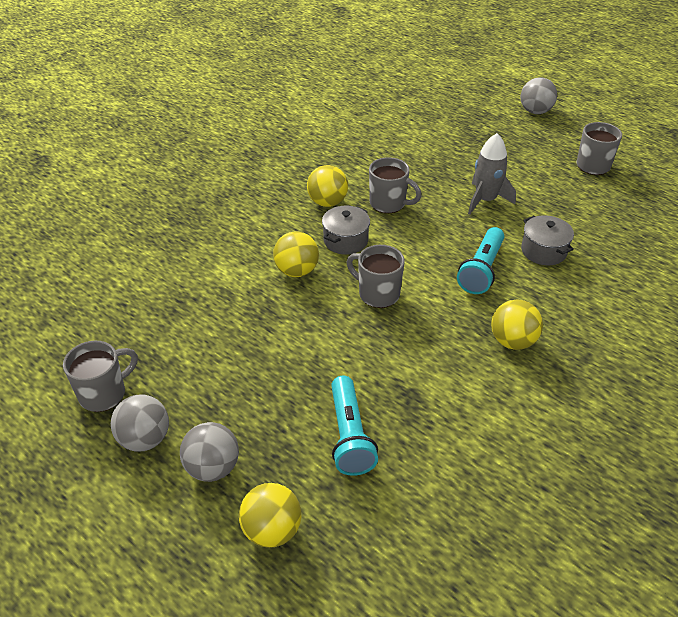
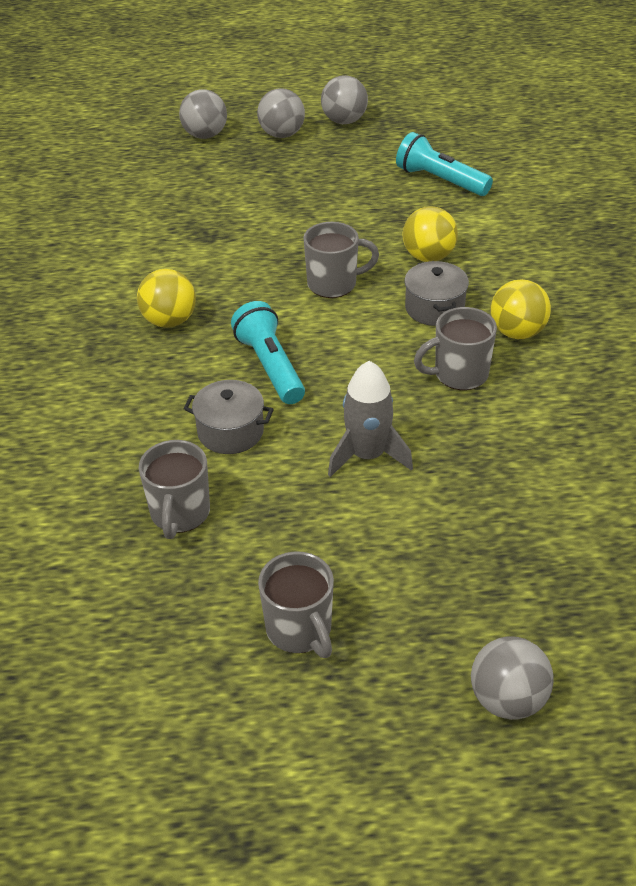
camera: 135 degrees right, 0 degrees up
grey mug [63,341,138,412] -> grey mug moved to [139,440,210,539]
yellow ball [239,483,302,548] -> grey ball [179,89,227,139]
turquoise flashlight [331,376,378,476] -> turquoise flashlight moved to [396,132,493,196]

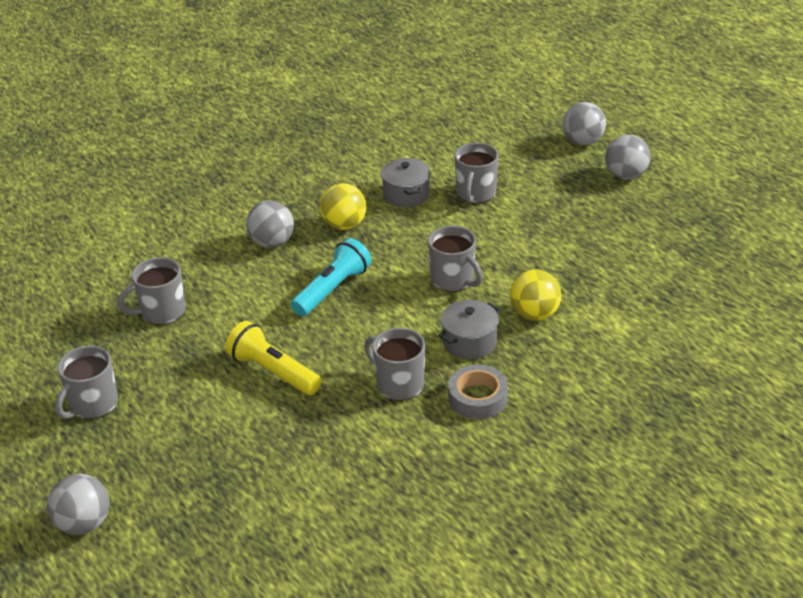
camera: 60 degrees right, 5 degrees down
grey pot [183,380,274,454] -> grey pot moved to [381,158,431,207]
grey ball [321,75,368,124] -> grey ball moved to [246,200,294,248]
grey rocket [328,361,413,477] -> yellow flashlight [225,321,321,395]
turquoise flashlight [396,132,493,196] -> none
yellow ball [490,279,551,339] -> grey tape [448,364,508,419]
none -> grey mug [454,143,499,203]

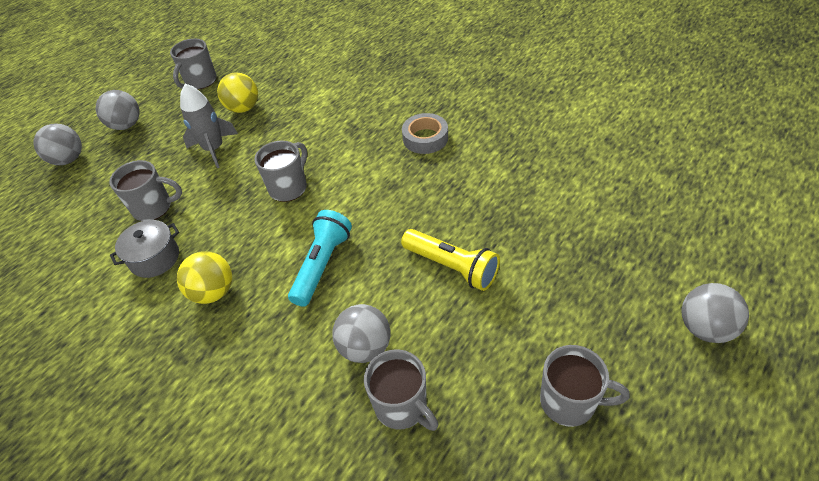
camera: 105 degrees left, 10 degrees up
yellow flashlight [225,321,321,395] -> yellow flashlight turned 75 degrees counterclockwise [401,229,500,291]
grey ball [246,200,294,248] -> grey ball moved to [332,304,391,363]
turquoise flashlight [291,238,372,316] -> turquoise flashlight turned 90 degrees clockwise [288,210,352,307]
grey mug [364,328,425,401] -> grey mug moved to [170,39,217,89]
grey pot [438,300,500,359] -> none
yellow ball [510,269,562,321] -> yellow ball moved to [217,72,258,113]
none -> grey rocket [180,84,238,168]

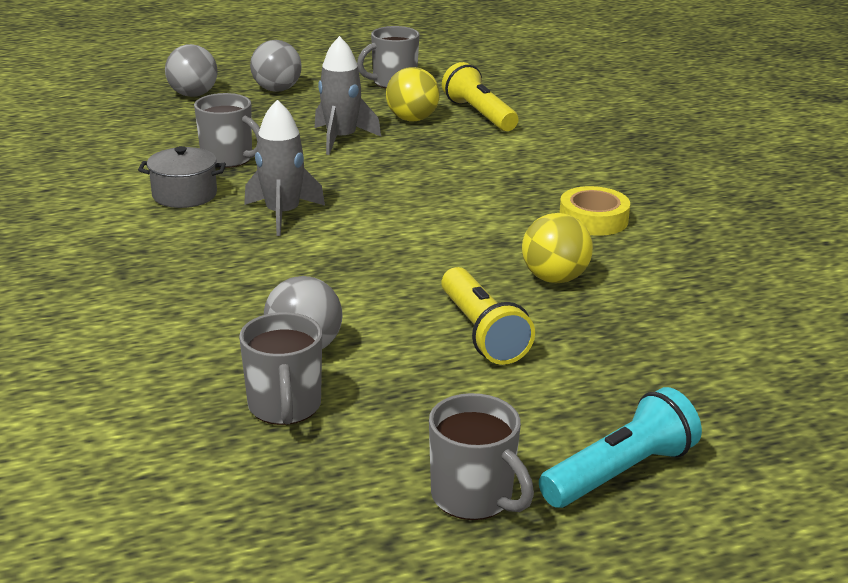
camera: 30 degrees right, 20 degrees down
yellow ball [177,251,232,304] -> yellow ball moved to [522,213,593,283]
grey mug [255,140,307,202] -> none
turquoise flashlight [288,210,352,307] -> turquoise flashlight moved to [539,387,702,508]
grey tape [402,113,448,154] -> yellow tape [559,186,630,236]
grey ball [682,283,749,343] -> none
none -> grey rocket [244,100,325,236]
none -> yellow flashlight [442,62,518,131]

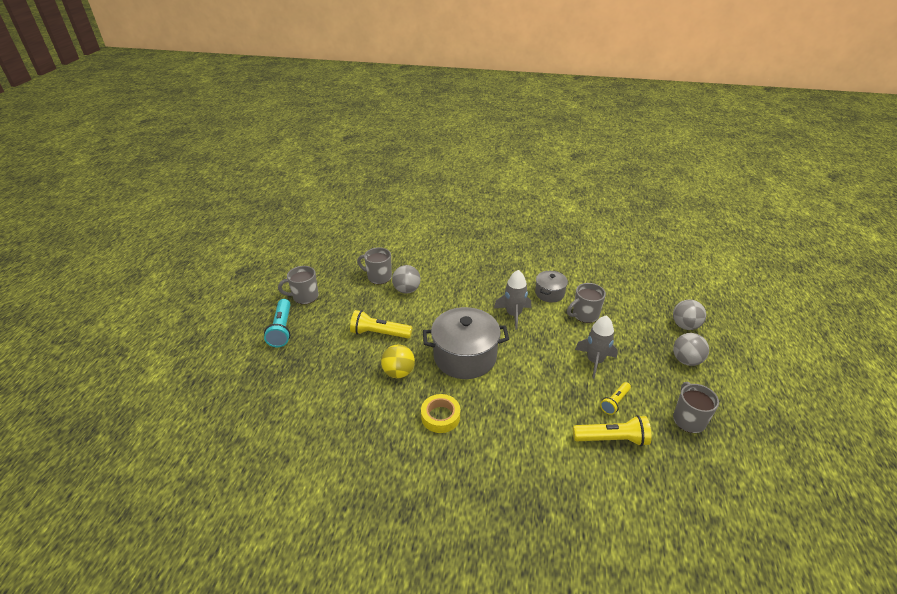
camera: 120 degrees right, 10 degrees up
yellow ball [386,67,440,122] -> yellow flashlight [600,382,631,415]
none -> grey pot [423,307,509,379]

